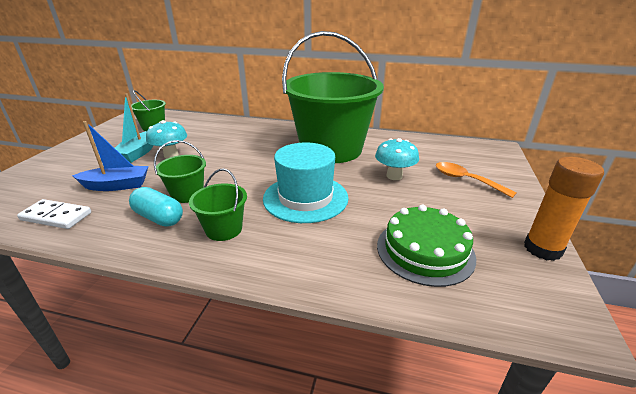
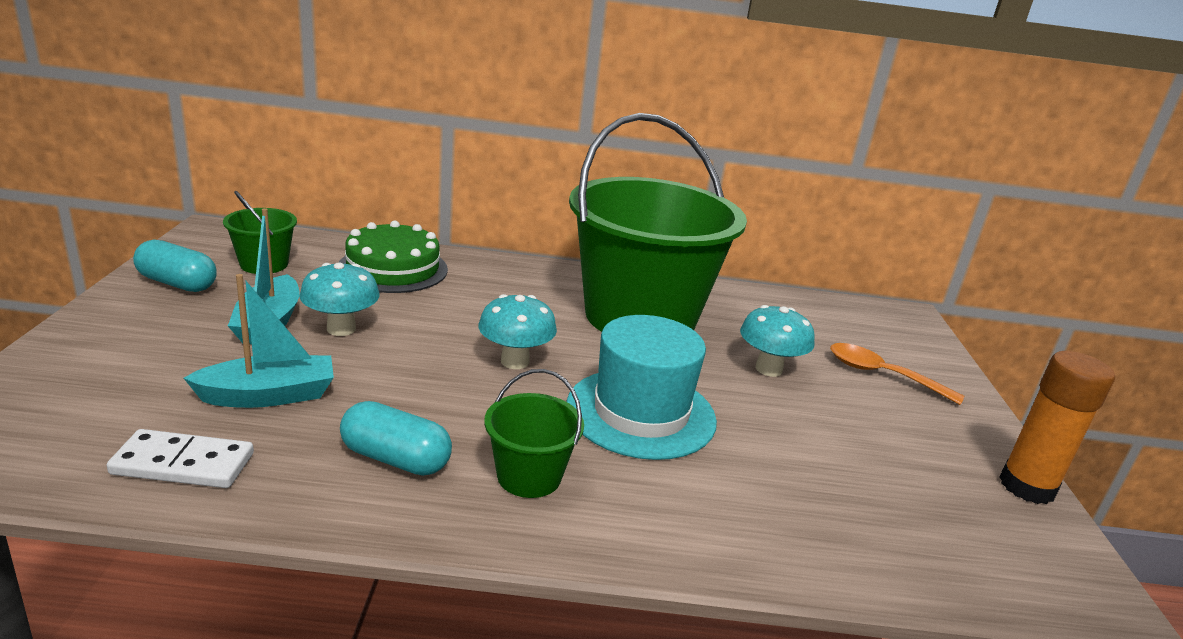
camera: 15 degrees left, 5 degrees down
blue boat [72,121,149,191] -> turquoise boat [184,274,334,408]
green bucket [154,140,206,203] -> none
green cake [377,205,476,287] -> green cake moved to [339,220,448,293]
none -> turquoise capsule [133,240,217,292]
none -> turquoise mushroom [478,294,557,369]

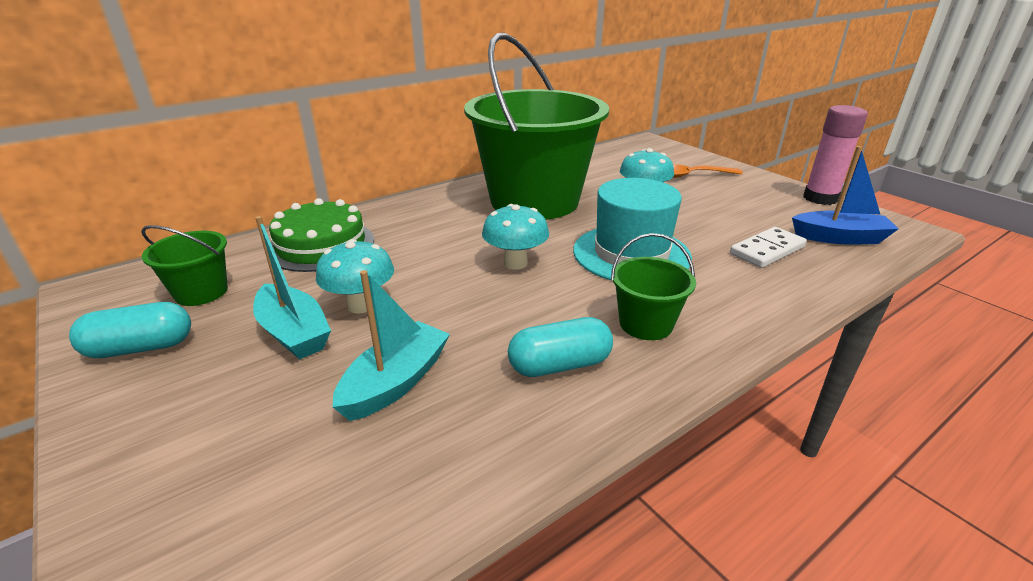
camera: 35 degrees left, 5 degrees up
white domino [107,429,254,488] -> white domino moved to [730,227,807,268]
orange glue stick [999,351,1115,504] -> pink glue stick [804,105,868,205]
none -> blue boat [792,146,898,244]

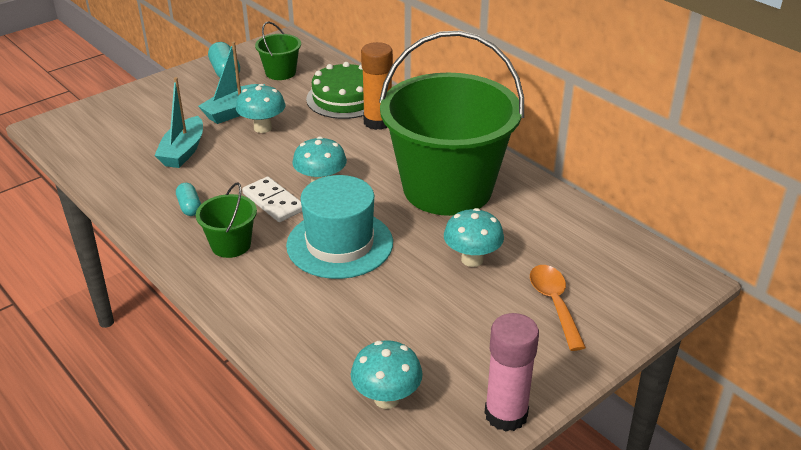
camera: 85 degrees right, 5 degrees up
turquoise boat [333,270,450,421] -> turquoise boat turned 75 degrees clockwise [154,77,203,168]
turquoise capsule [508,317,613,377] -> turquoise capsule [176,183,201,216], size x0.65
white domino [730,227,807,268] -> white domino moved to [242,177,302,222]
blue boat [792,146,898,244] -> turquoise mushroom [351,340,423,409]
none -> orange glue stick [361,42,393,130]

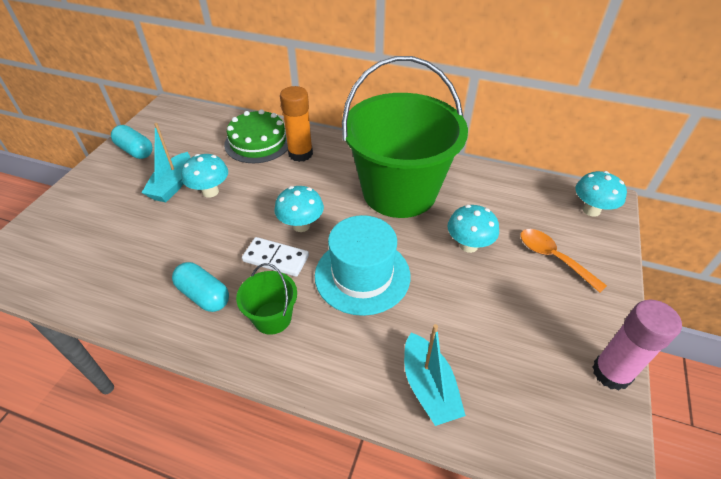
camera: 30 degrees left, 10 degrees up
turquoise boat [154,77,203,168] -> turquoise boat moved to [404,324,466,426]
turquoise capsule [176,183,201,216] -> turquoise capsule [172,262,229,312], size x1.54
green bucket [255,22,301,80] -> none
turquoise mushroom [351,340,423,409] -> turquoise mushroom moved to [575,171,627,217]

